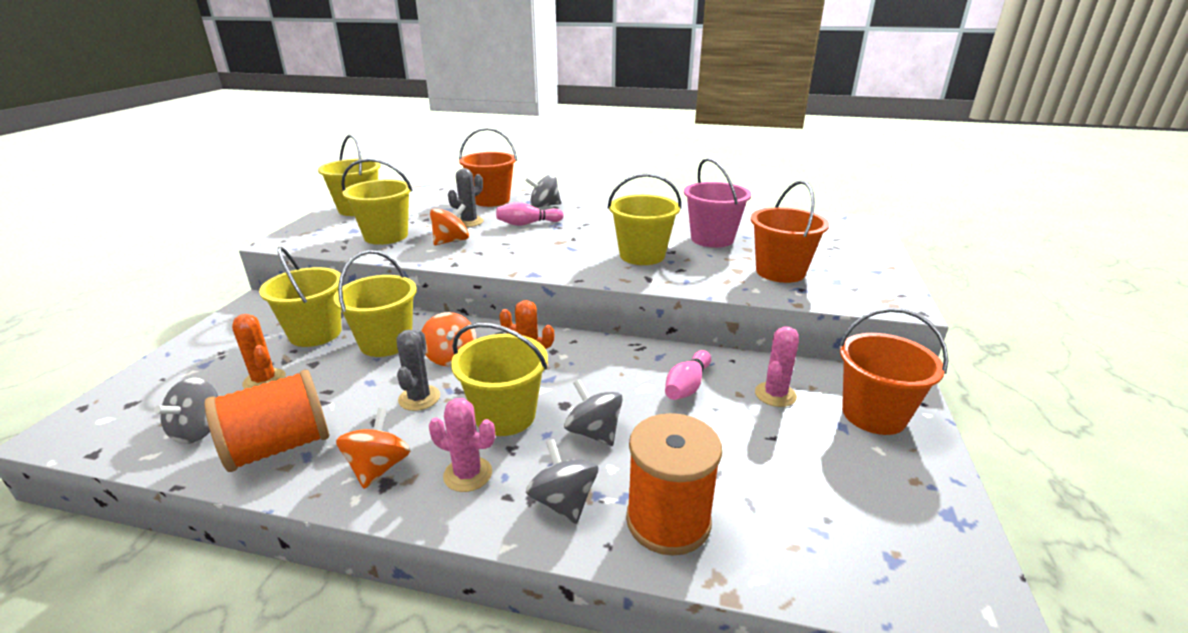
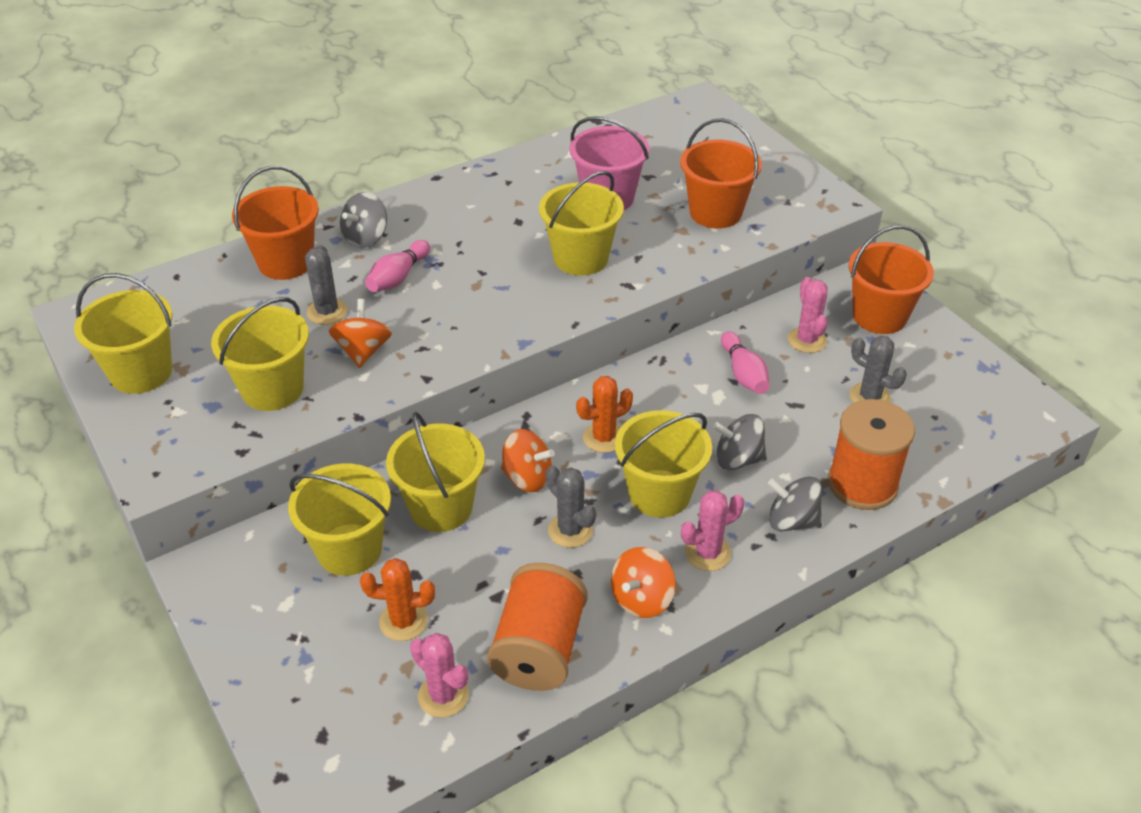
camera: 45 degrees left, 15 degrees up
grey spinning top [154,377,218,444] -> pink cactus [410,633,469,718]
orange spinning top [336,408,410,489] -> orange spinning top turned 105 degrees counterclockwise [611,547,676,618]
none -> grey cactus [849,336,907,403]

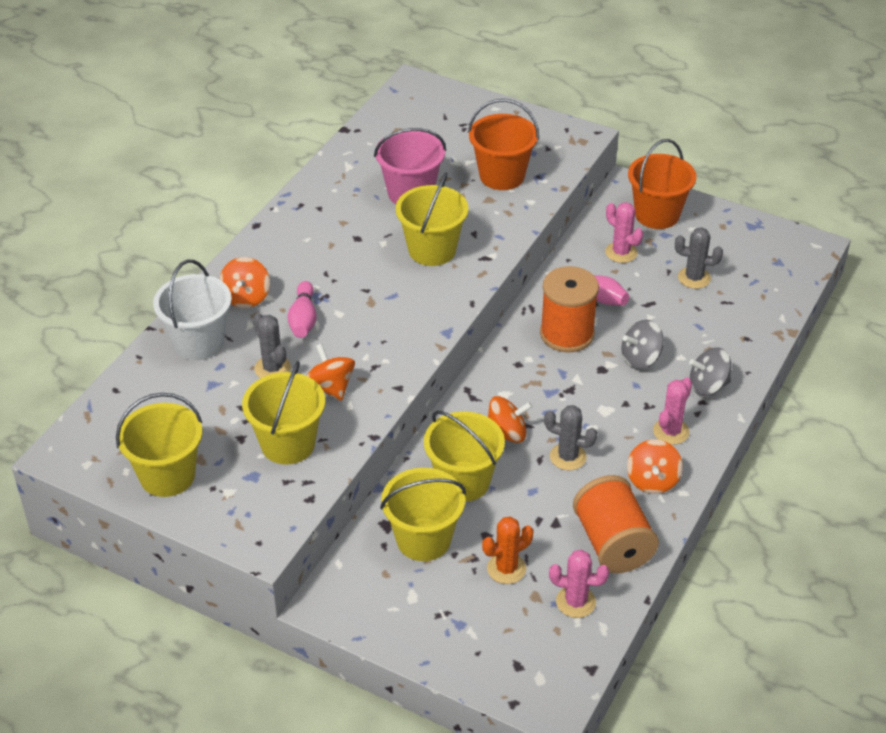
camera: 30 degrees left, 0 degrees up
orange bucket [232,166,319,280] -> white bucket [153,260,232,360]
grey spinning top [340,192,387,248] -> orange spinning top [219,257,270,308]
orange cactus [576,376,633,453] -> none
yellow bucket [615,410,712,518] -> none
orange spool [828,399,915,510] -> orange spool moved to [540,266,599,353]

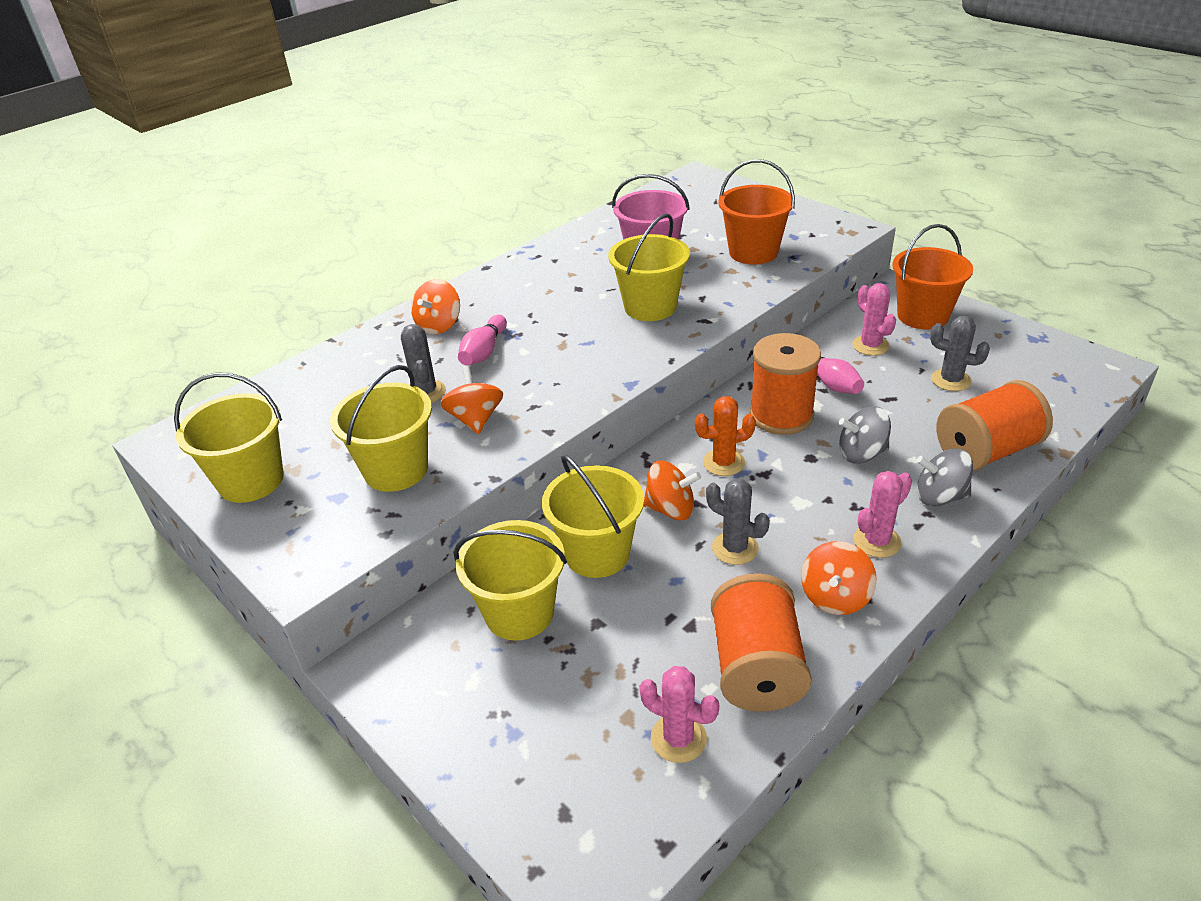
camera: 20 degrees right, 5 degrees down
white bucket [153,260,232,360] -> none
orange cactus [482,516,534,584] -> orange cactus moved to [695,396,756,476]
none -> orange spool [936,380,1053,471]

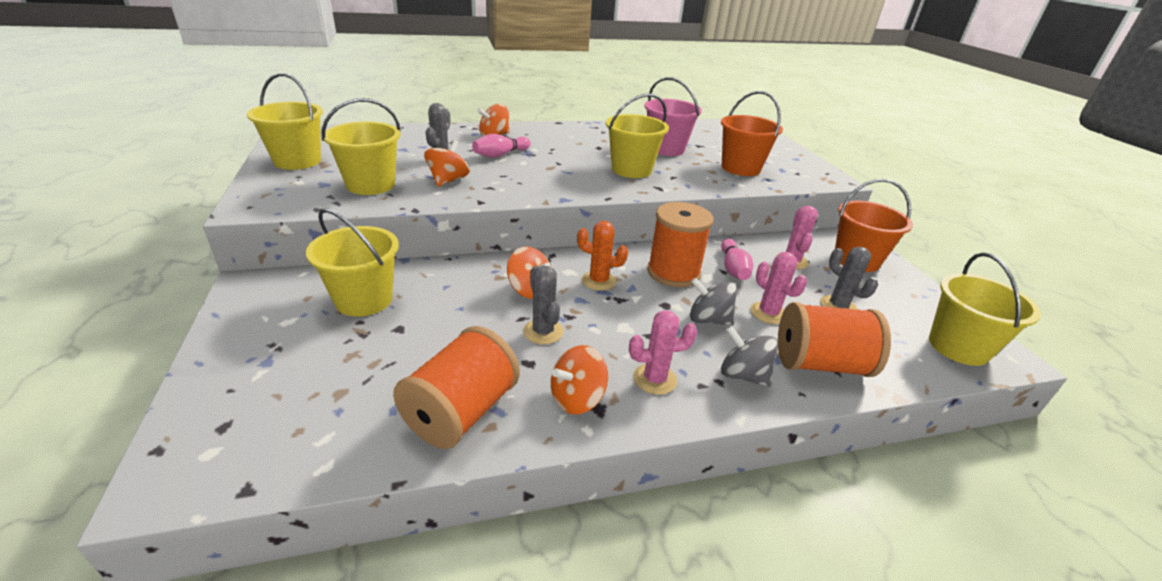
camera: 25 degrees right, 5 degrees down
yellow bucket [542,455,644,578] -> yellow bucket moved to [929,252,1041,366]
pink cactus [639,666,719,763] -> pink cactus moved to [750,252,807,324]

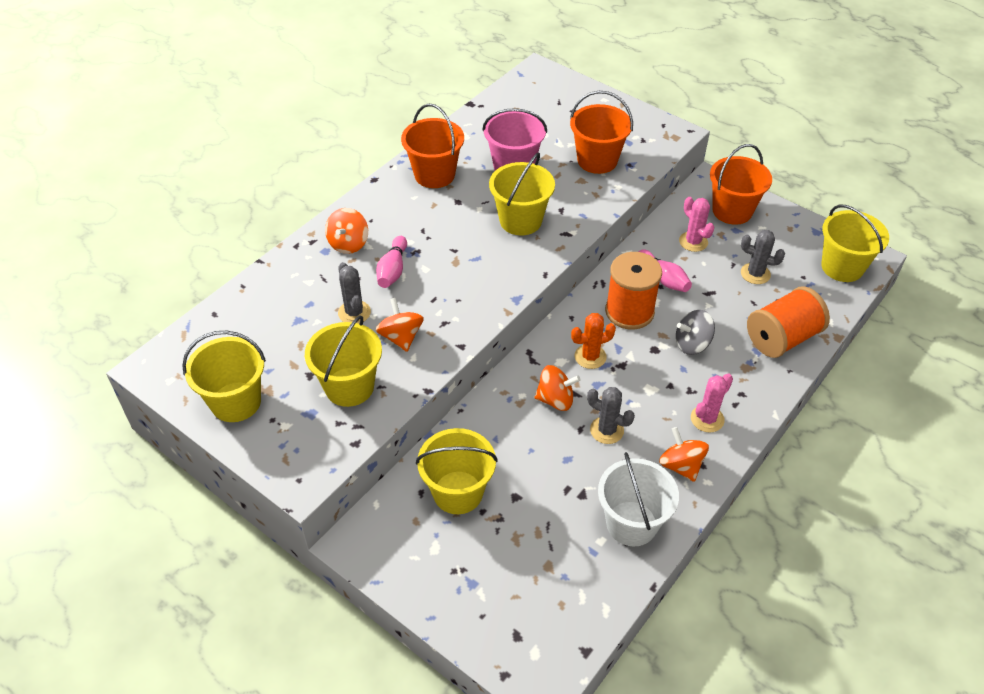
camera: 35 degrees left, 15 degrees up
orange spool [393,326,520,449] -> white bucket [598,452,679,547]
orange spinning top [551,345,608,415] -> orange spinning top turned 135 degrees clockwise [659,427,709,482]
grey spinning top [721,326,778,387] -> none
pink cactus [750,252,807,324] -> none
none -> orange bucket [401,104,464,188]

